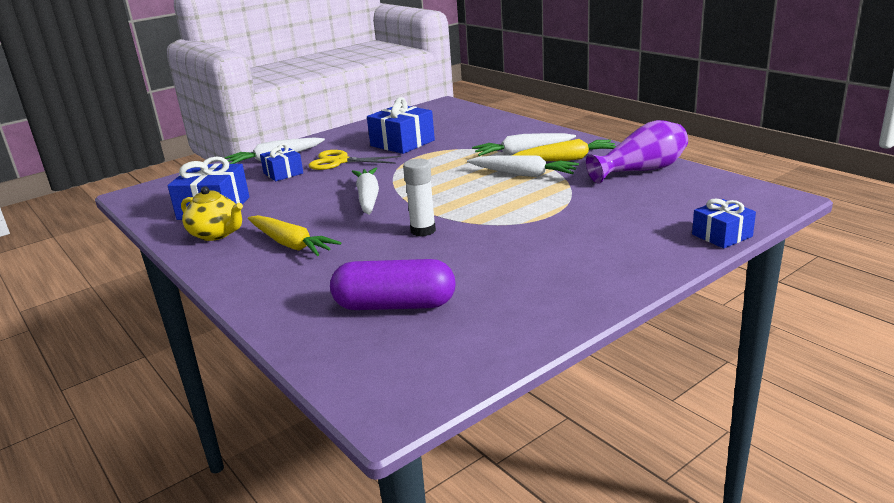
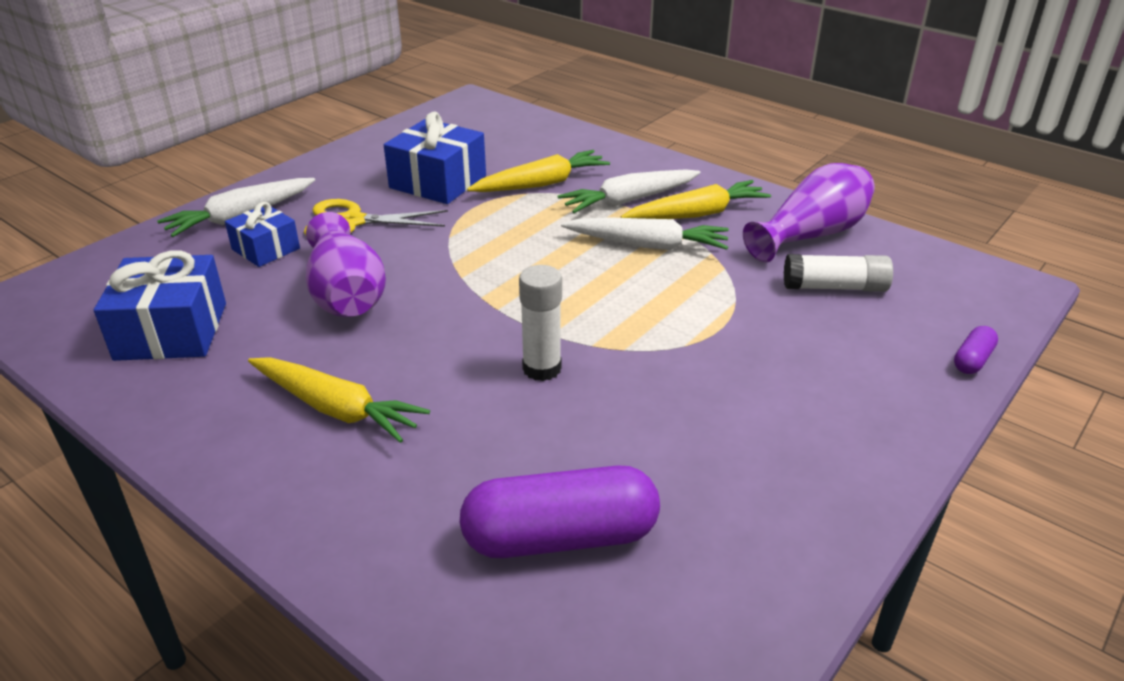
camera: 15 degrees left, 10 degrees up
yellow teapot [181,186,243,241] -> none
white carrot [351,167,379,215] -> none
blue gift [692,199,756,248] -> purple capsule [954,326,998,374]
none -> purple vase [306,212,386,317]
none -> yellow carrot [467,150,610,192]
none -> white glue stick [784,254,893,292]

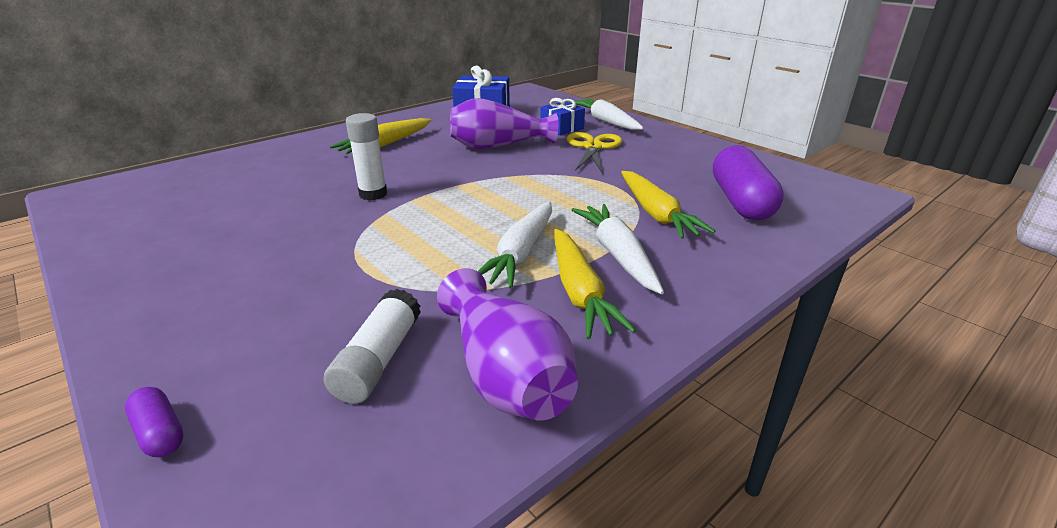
camera: 100 degrees right, 5 degrees down
blue gift [384,111,486,204] -> none
purple capsule [459,465,660,558] -> purple capsule moved to [713,145,784,220]

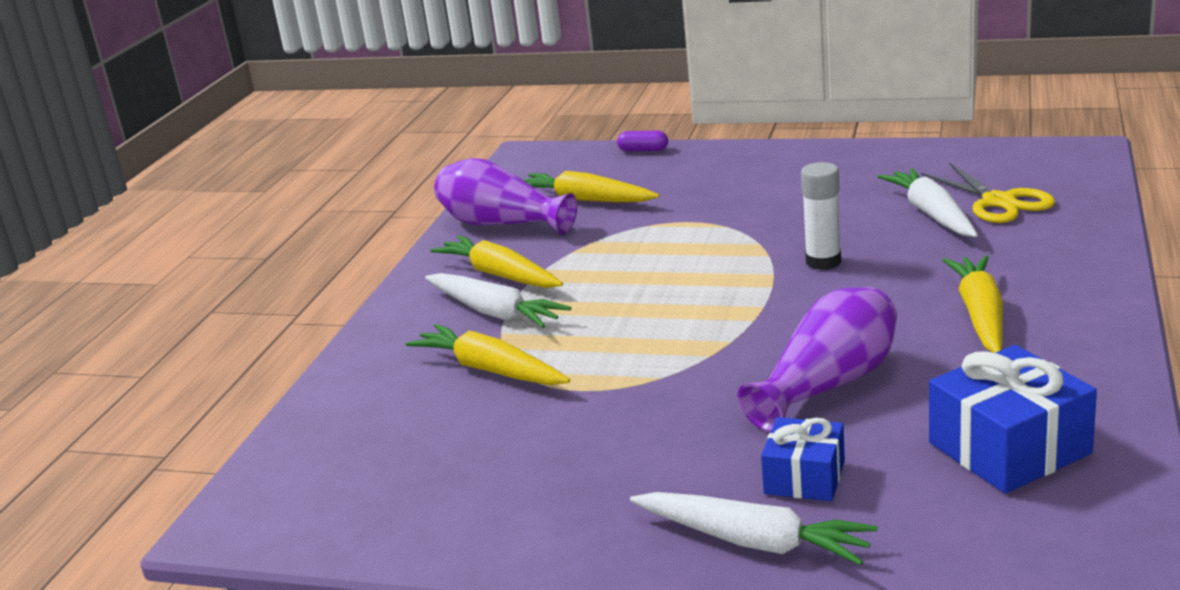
camera: 150 degrees right, 5 degrees down
white glue stick [324,289,421,404] -> yellow carrot [522,171,659,202]
white carrot [478,201,552,288] -> white carrot moved to [878,168,978,237]
yellow scissors [567,132,622,174] -> yellow scissors moved to [921,163,1055,223]
purple capsule [713,145,784,220] -> none

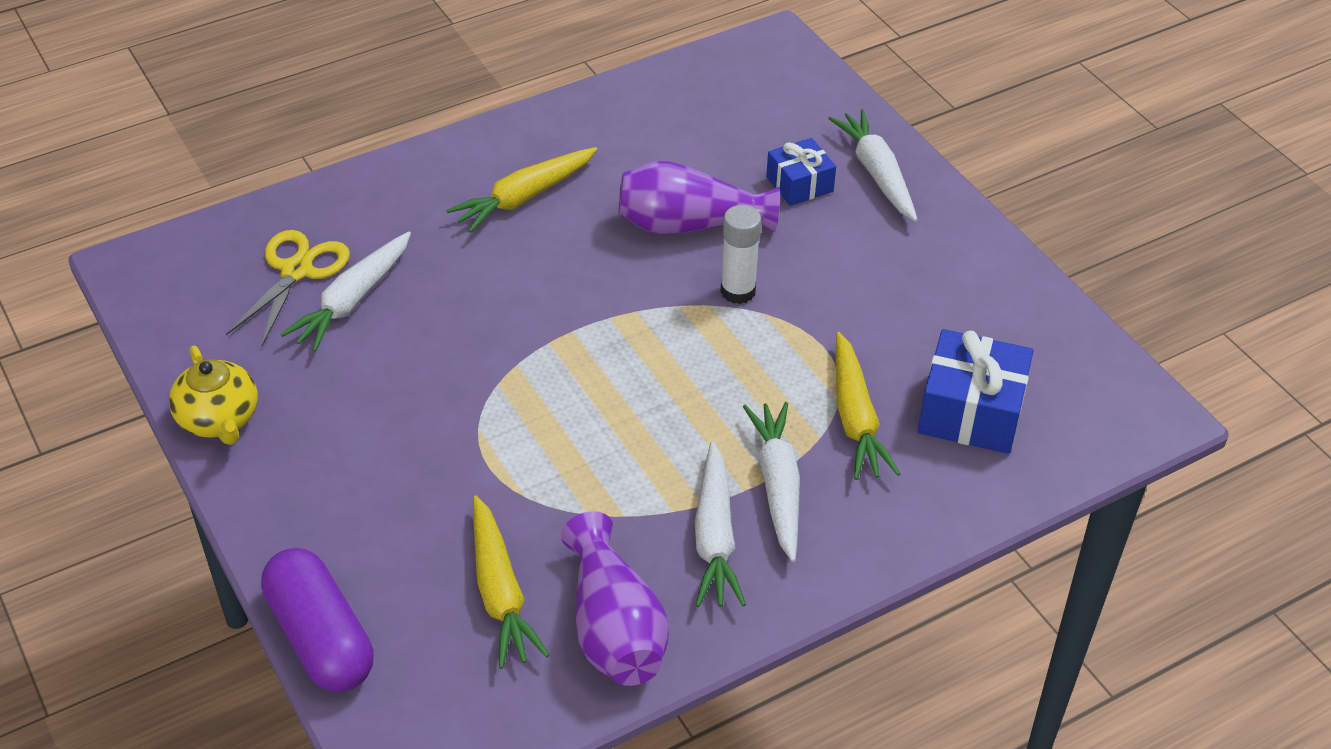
camera: 140 degrees left, 20 degrees up
yellow carrot [430,235,563,288] -> white carrot [695,441,746,607]
purple capsule [617,131,668,152] -> purple capsule [261,548,374,692], size x2.24
white glue stick [801,162,841,270] -> white glue stick moved to [720,205,762,304]
blue gift [929,345,1097,494] -> blue gift moved to [918,329,1034,454]
none -> yellow teapot [169,346,258,445]

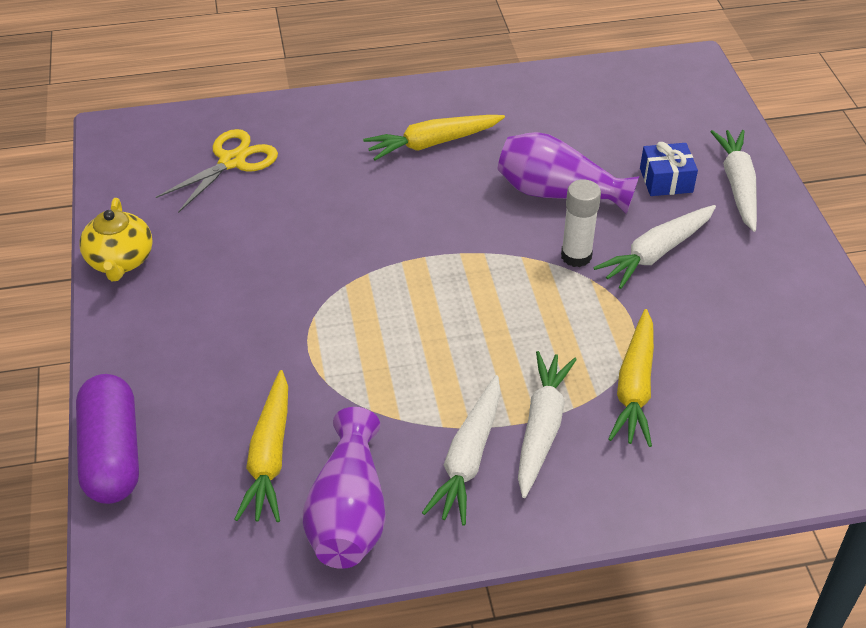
camera: 20 degrees right, 0 degrees up
white carrot [280,232,411,352] -> white carrot moved to [593,205,716,289]
blue gift [918,329,1034,454] -> none

